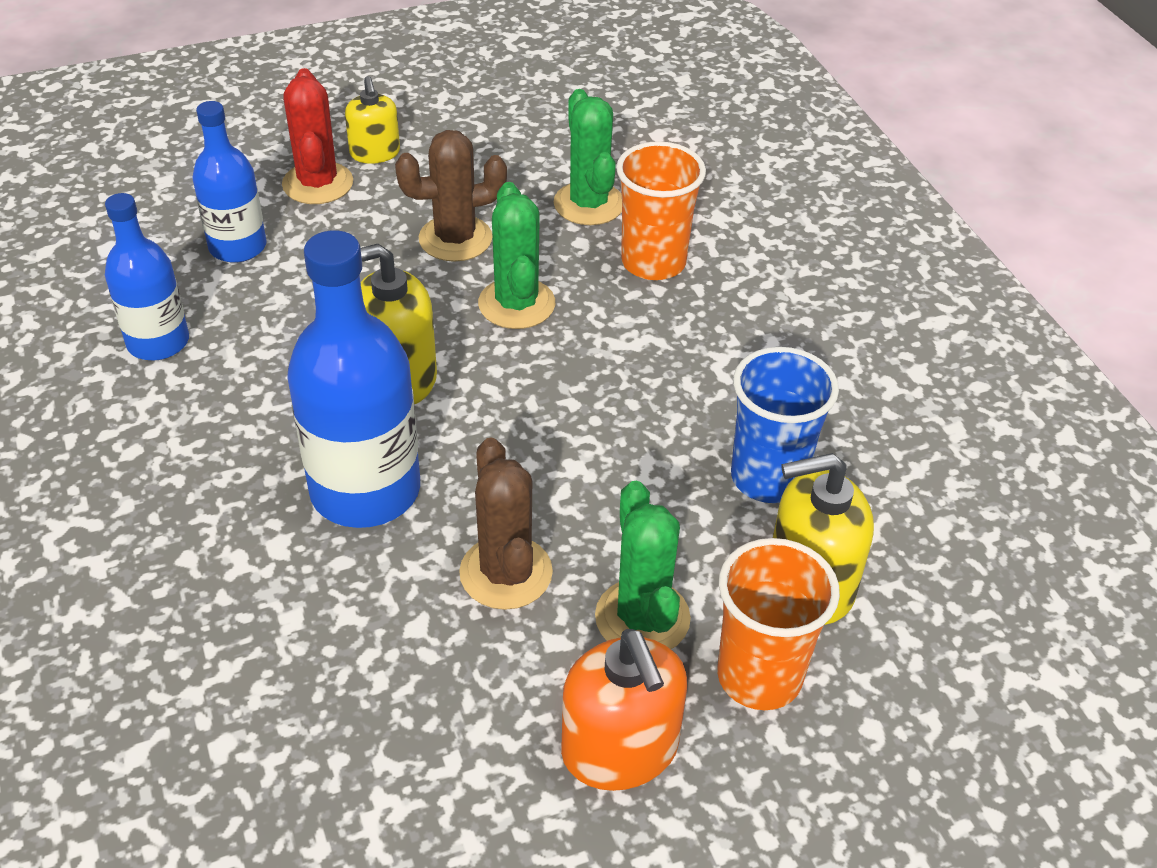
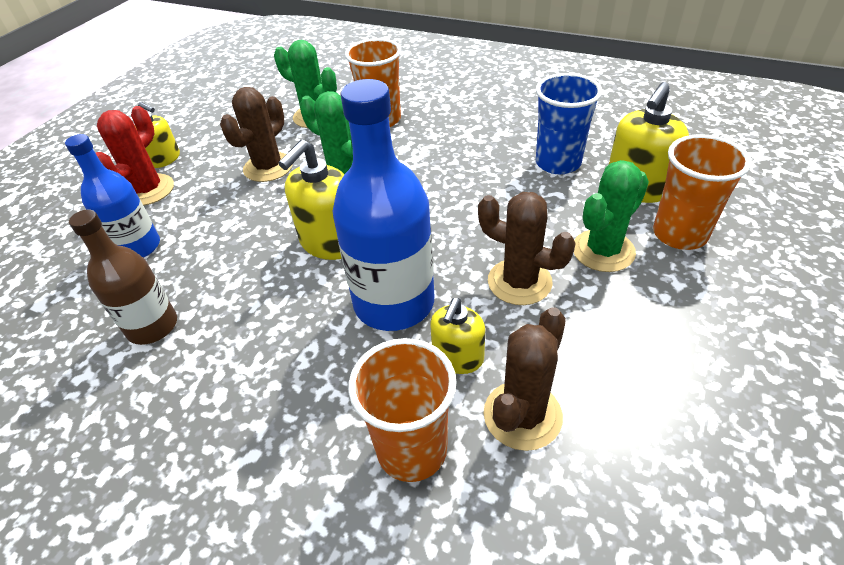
camera: 40 degrees left, 0 degrees up
blue bottle [105,193,189,360] -> brown bottle [69,209,177,345]
red cactus [282,68,353,204] -> red cactus turned 75 degrees clockwise [96,106,174,206]
orange soap dispenser [561,629,687,791] -> none
green cactus [595,481,691,649] -> green cactus turned 75 degrees counterclockwise [574,160,649,272]
none -> orange cup [348,338,457,482]
none -> yellow soap dispenser [430,298,485,374]
none -> brown cactus [483,307,566,451]

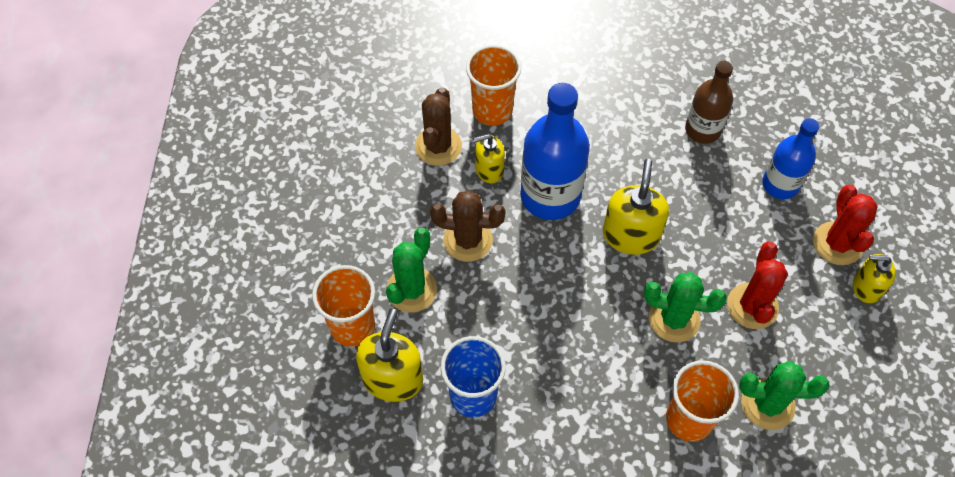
camera: 155 degrees right, 15 degrees up
brown cactus [220,87,293,182] -> red cactus [727,242,788,329]
yellow soap dispenser [430,298,485,374] -> yellow soap dispenser turned 105 degrees counterclockwise [472,134,505,183]

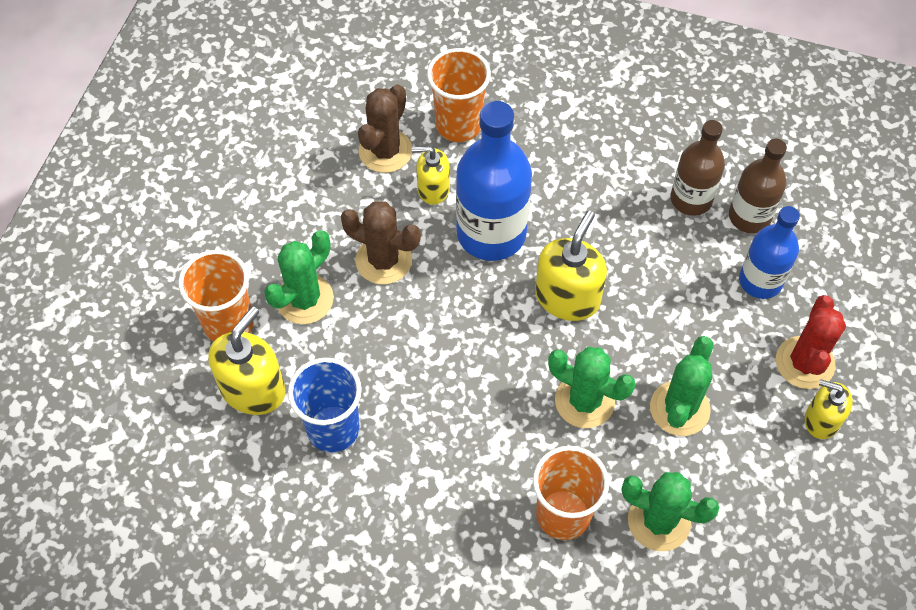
camera: 15 degrees right, 0 degrees up
red cactus [727,242,788,329] -> green cactus [650,336,713,436]
none -> brown bottle [729,139,787,233]

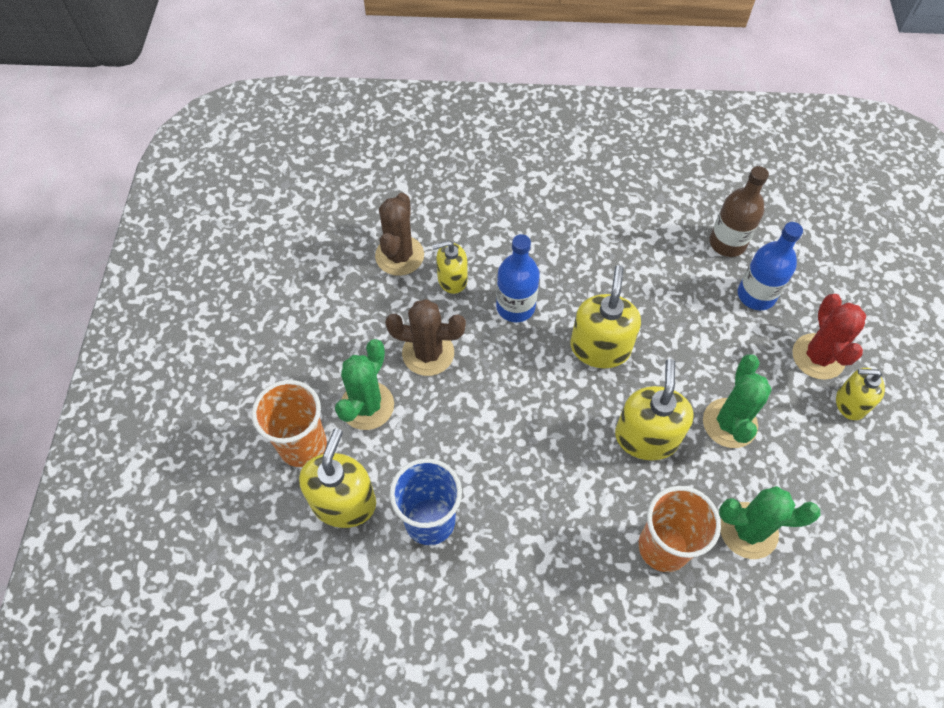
camera: 15 degrees left, 0 degrees up
orange cup [427,48,491,142] -> none
blue bottle [456,101,532,261] -> blue bottle [496,234,540,322], size x0.62
green cactus [548,347,636,428] -> yellow soap dispenser [615,359,694,460]
brown bottle [670,120,725,216] -> none

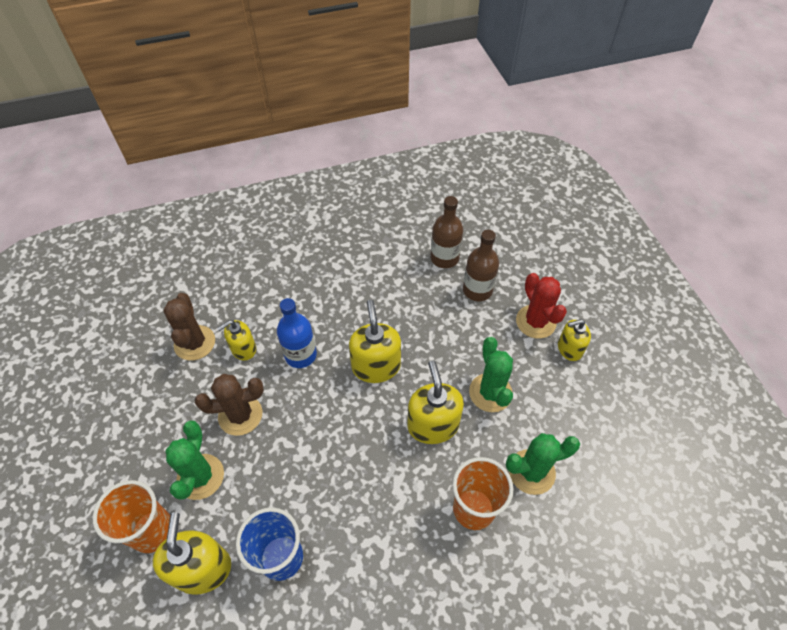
camera: 20 degrees left, 5 degrees down
blue bottle [738,222,803,310] -> brown bottle [463,230,499,301]

